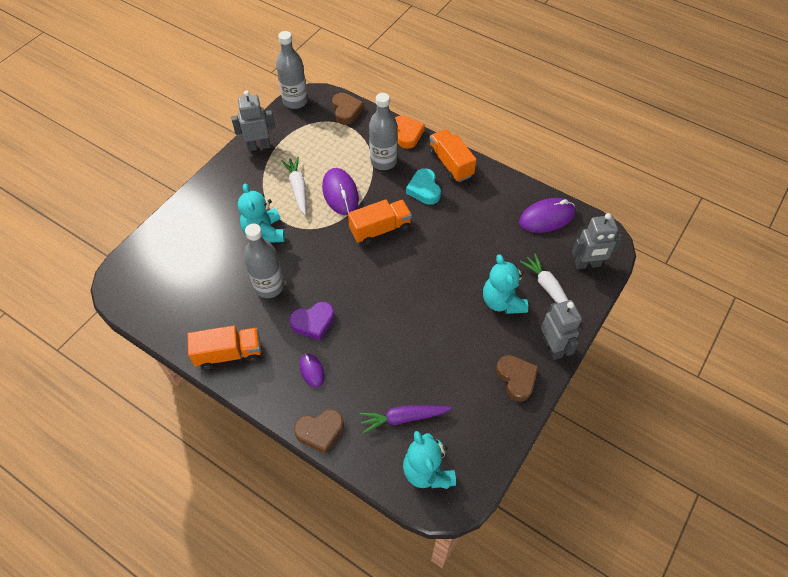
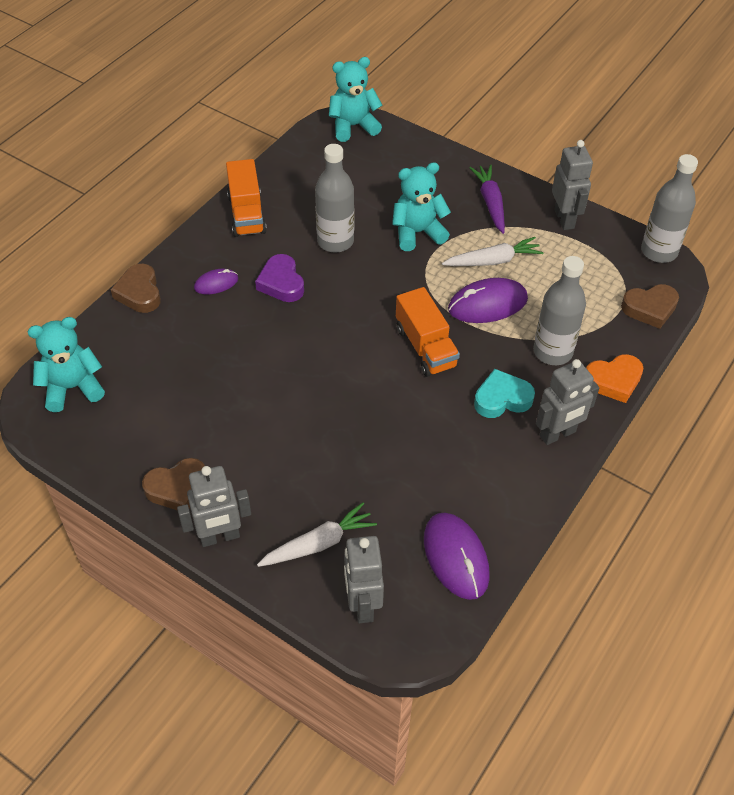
camera: 90 degrees right, 5 degrees down
purple carrot [359,405,452,434] -> purple carrot moved to [469,164,505,234]
orange truck [429,129,476,182] -> grey robot [536,359,599,445]
turquoise teddy bear [483,254,528,314] -> turquoise teddy bear moved to [329,57,382,142]

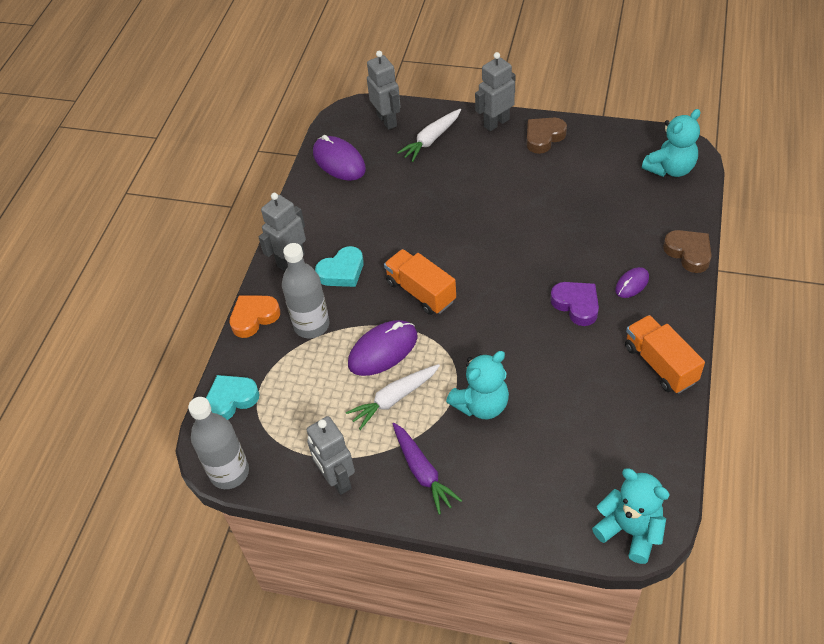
camera: 165 degrees right, 0 degrees up
grey bottle [315,144,354,253] -> none
turquoise teddy bear [329,57,382,142] -> turquoise teddy bear turned 105 degrees counterclockwise [592,468,670,564]
brown heart [621,284,679,329] -> turquoise heart [206,375,259,420]

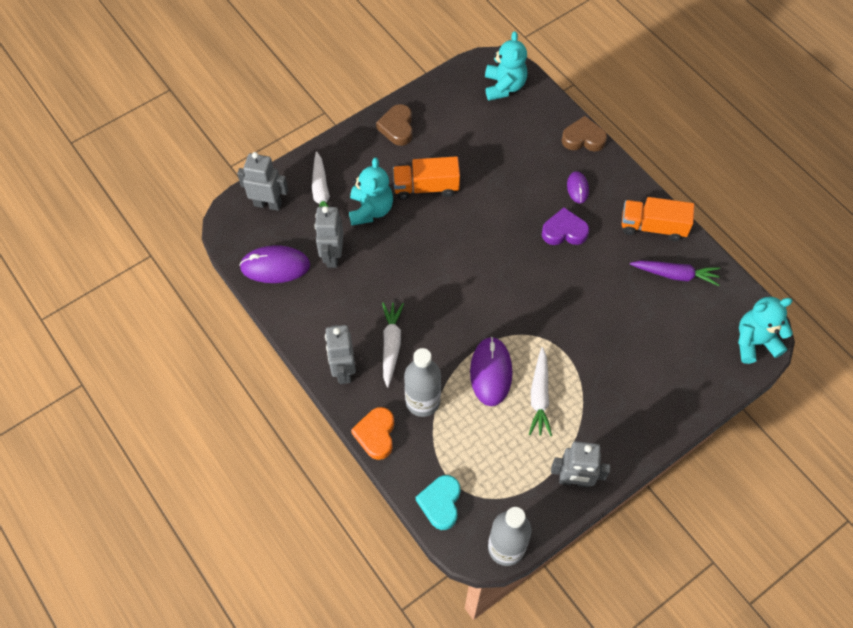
camera: 55 degrees left, 10 degrees up
turquoise heart [315,246,364,287] -> white carrot [382,302,404,387]
orange truck [384,249,456,315] -> orange truck moved to [393,156,460,200]
purple carrot [393,423,462,515] -> purple carrot moved to [630,260,720,286]
turquoise teddy bear [446,351,509,419] -> turquoise teddy bear moved to [349,158,393,226]
grey robot [475,52,515,131] -> grey robot moved to [314,206,343,268]

